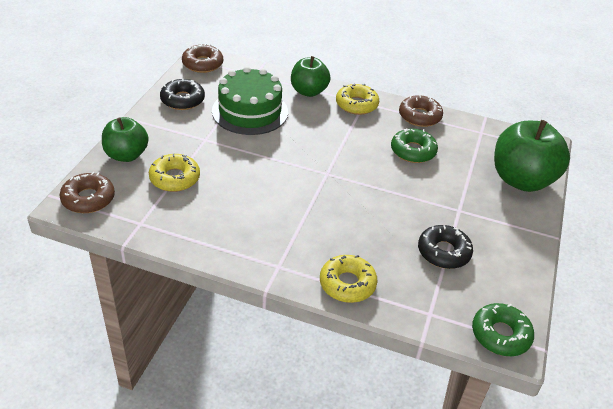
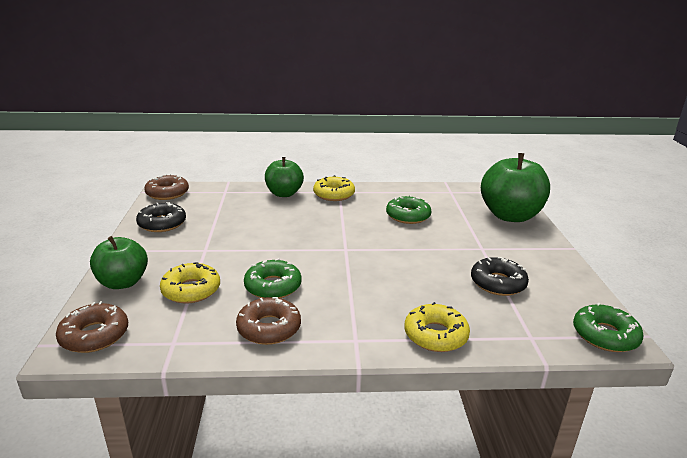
camera: 20 degrees left, 15 degrees down
green cake [212,66,288,135] -> none
brown donut [399,95,443,127] -> brown donut moved to [236,297,301,345]
none -> green donut [244,258,302,298]

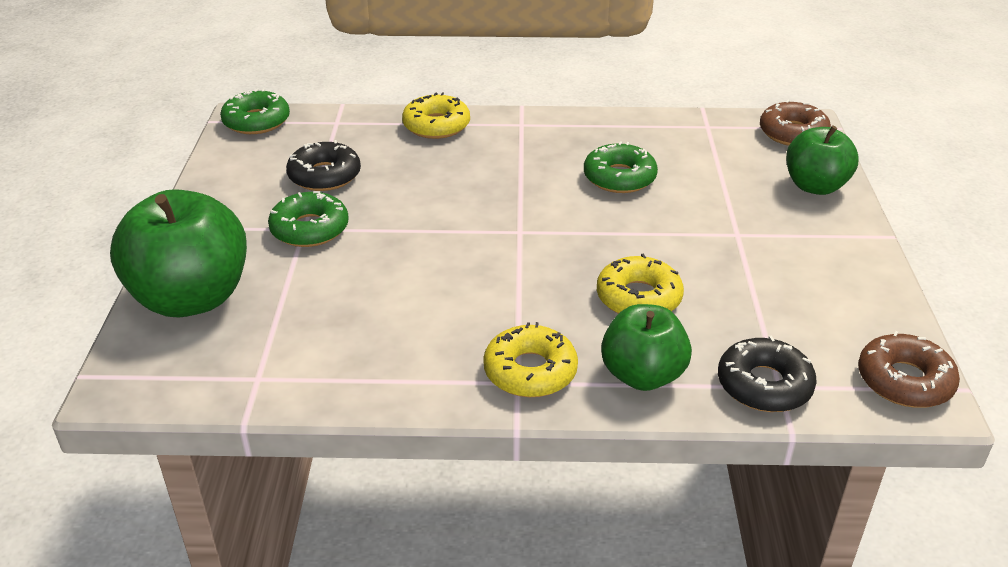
camera: 175 degrees left, 10 degrees up
black donut [136,202,186,232] -> black donut moved to [718,335,817,412]
yellow donut [160,262,220,304] -> yellow donut moved to [597,254,684,314]
brown donut [236,297,301,345] -> none
green donut [386,195,431,224] -> green donut moved to [268,191,349,247]

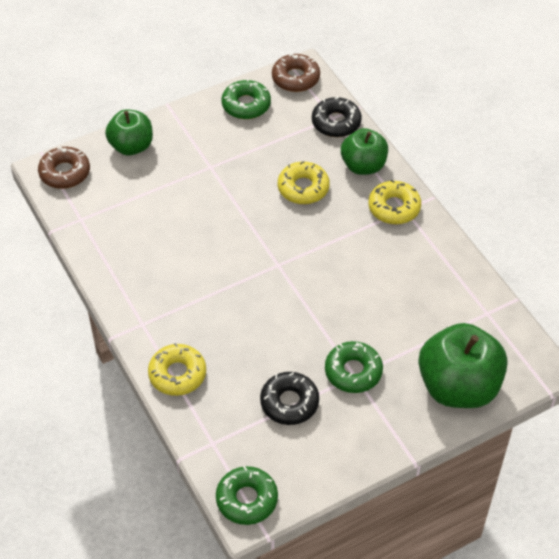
camera: 120 degrees left, 15 degrees up
green donut [584,141,658,193] -> green donut moved to [222,79,271,119]

